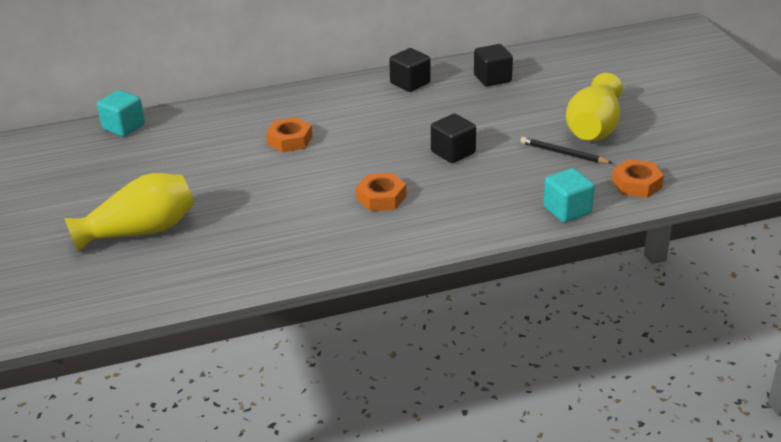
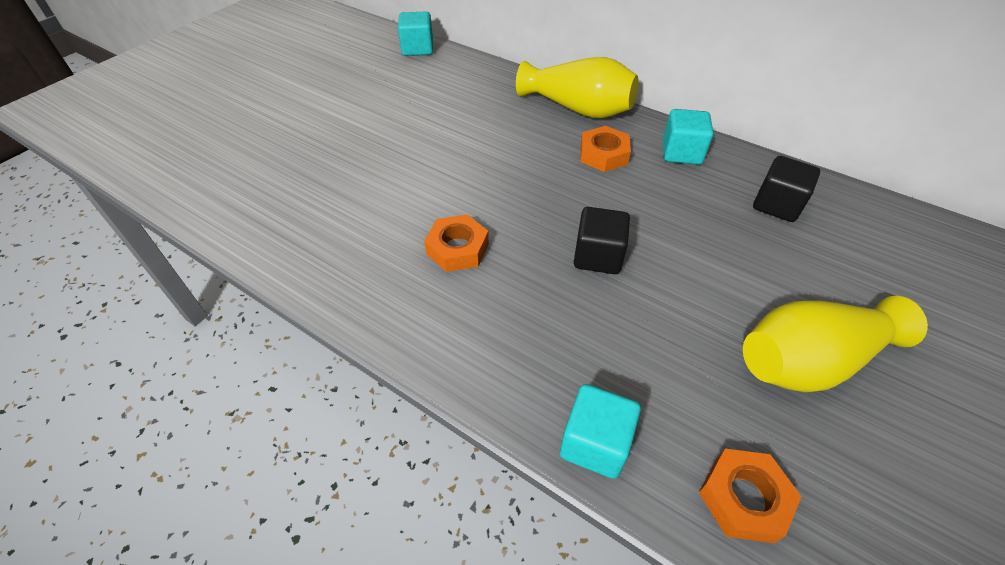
camera: 50 degrees right, 15 degrees up
yellow vase [64,173,194,252] -> yellow vase moved to [516,57,639,118]
orange nut [266,117,312,153] -> orange nut moved to [580,126,631,172]
black cube [389,48,431,92] -> turquoise cube [663,109,713,165]
black pencil [520,137,612,164] -> none

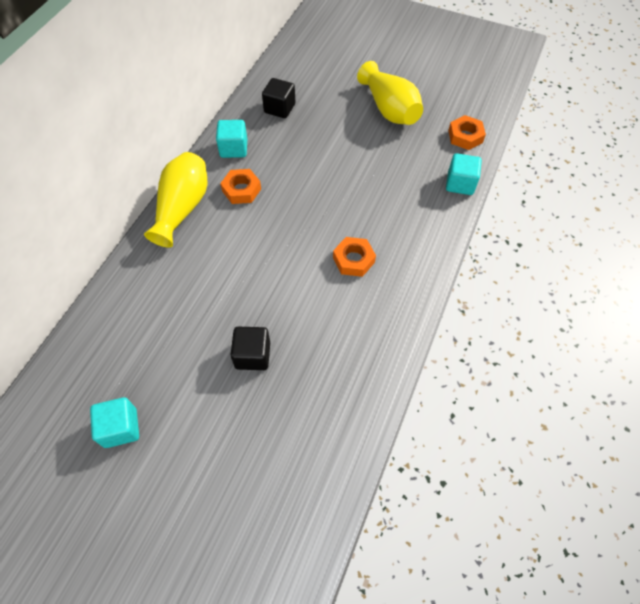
camera: 100 degrees left, 10 degrees up
turquoise cube [398,11,433,56] -> turquoise cube moved to [90,397,139,448]
black cube [574,207,630,274] -> black cube moved to [231,327,270,370]

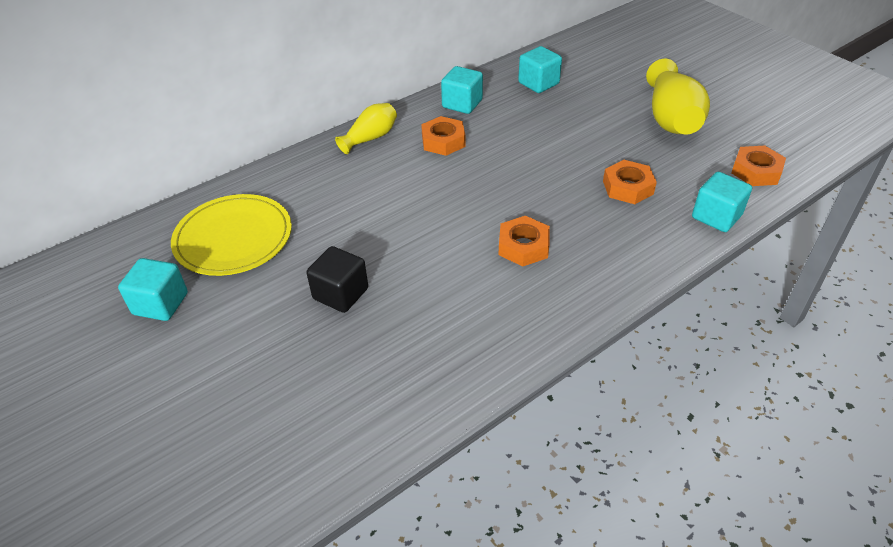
camera: 30 degrees right, 15 degrees down
yellow vase [144,152,207,248] -> yellow vase [335,103,397,154], size x0.60
black cube [262,78,295,118] -> turquoise cube [518,46,562,93]
none -> yellow plate [171,194,292,276]
none -> orange nut [603,160,657,204]

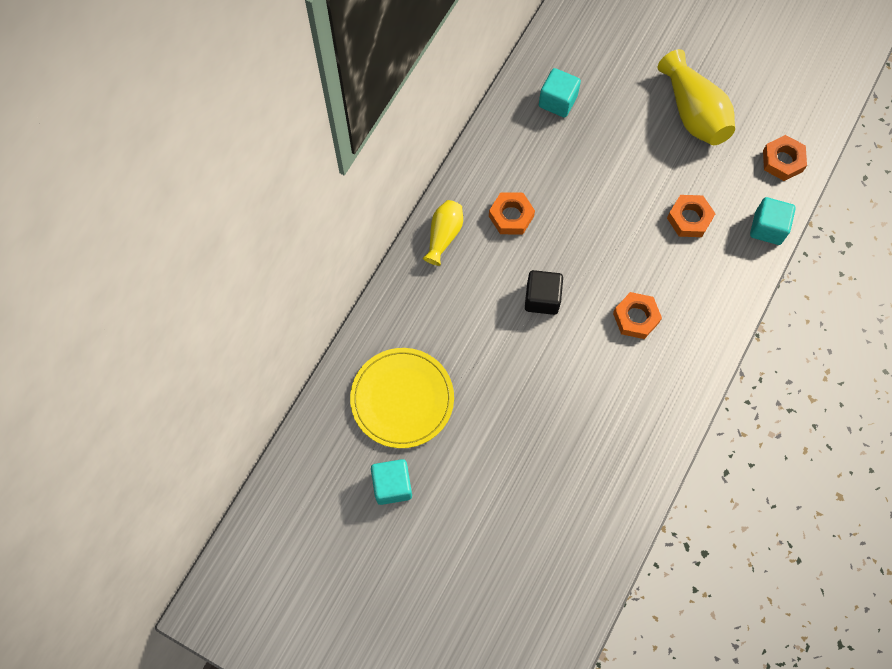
camera: 25 degrees left, 25 degrees up
black cube [306,246,368,313] -> black cube moved to [525,270,563,315]
turquoise cube [441,66,483,114] -> none

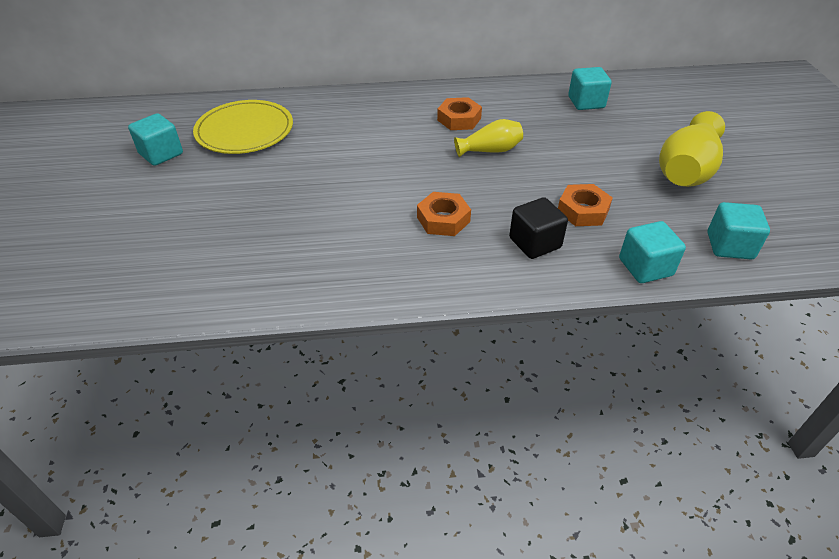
camera: 55 degrees right, 25 degrees down
yellow vase [423,200,463,266] -> yellow vase moved to [454,119,523,157]
black cube [525,270,563,315] -> black cube moved to [509,197,568,259]
orange nut [763,135,807,181] -> turquoise cube [708,202,770,259]

